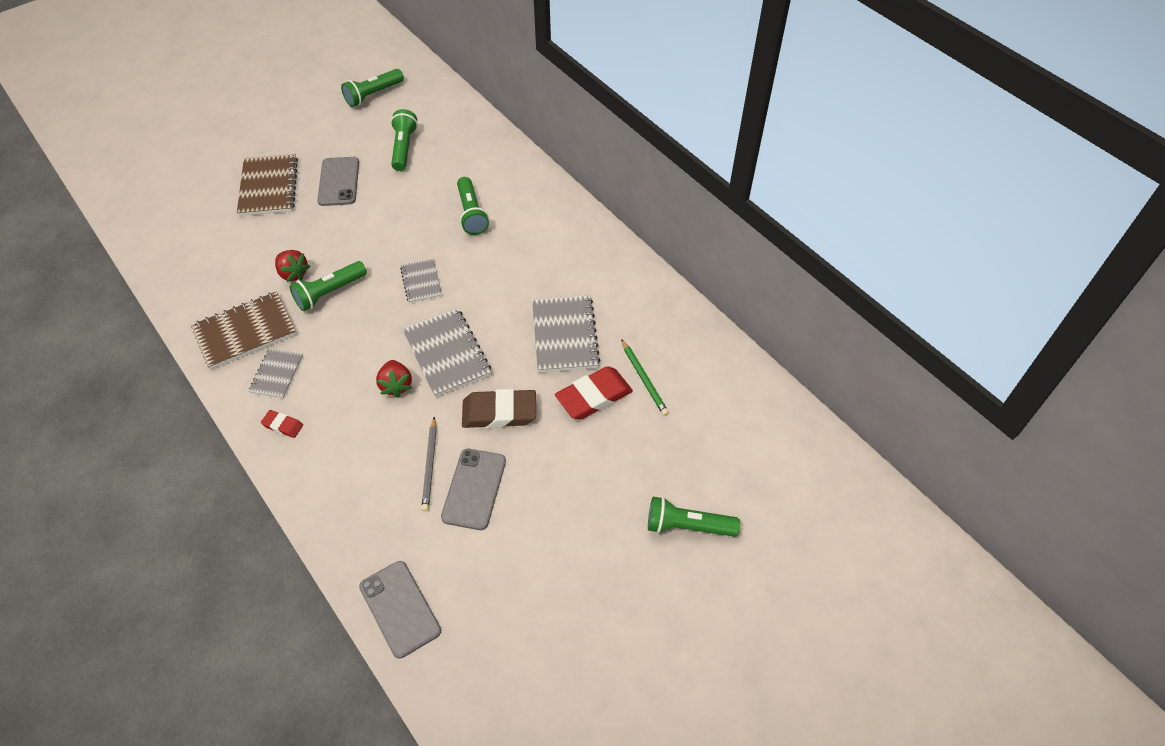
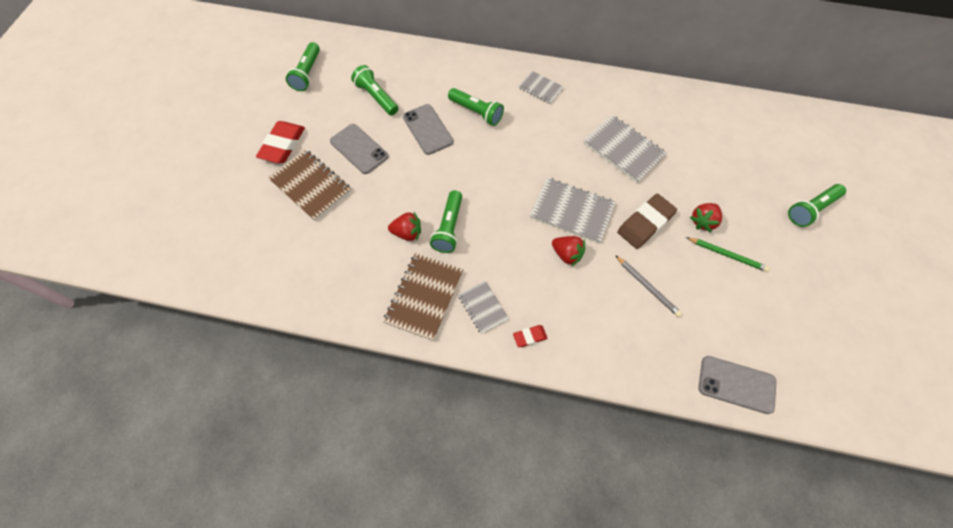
camera: 40 degrees left, 10 degrees up
grey notebook [400,258,442,303] -> grey notebook moved to [518,71,564,104]
grey phone [441,449,506,530] -> grey phone moved to [403,104,454,155]
red eraser [555,366,633,420] -> red eraser moved to [256,121,305,163]
green pencil [621,339,669,416] -> green pencil moved to [686,237,770,272]
none -> red strawberry [690,203,722,232]

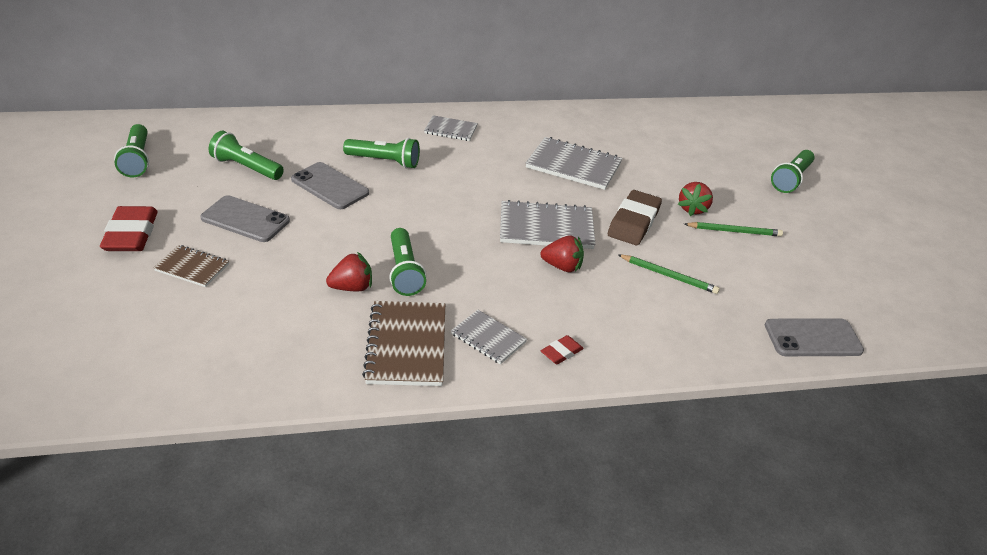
camera: 25 degrees left, 25 degrees down
brown notebook [268,149,352,221] -> brown notebook [153,245,229,287], size x0.59
grey pencil [615,255,682,317] -> green pencil [618,254,720,294]

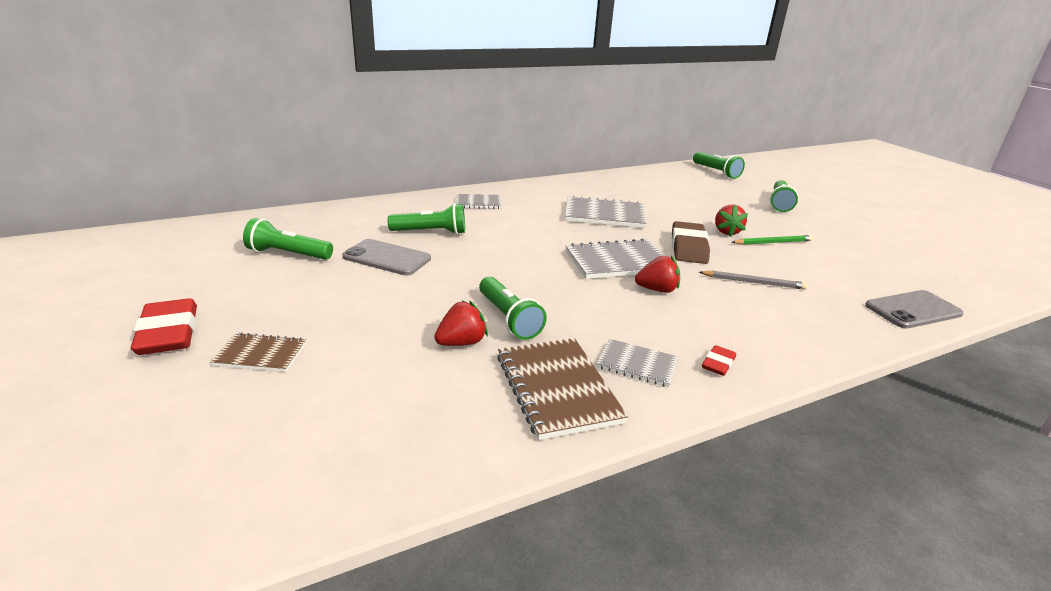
camera: 15 degrees left, 10 degrees down
green flashlight [114,124,149,178] -> green flashlight moved to [693,152,745,179]
grey phone [200,195,290,242] -> none
green pencil [618,254,720,294] -> grey pencil [699,271,808,290]

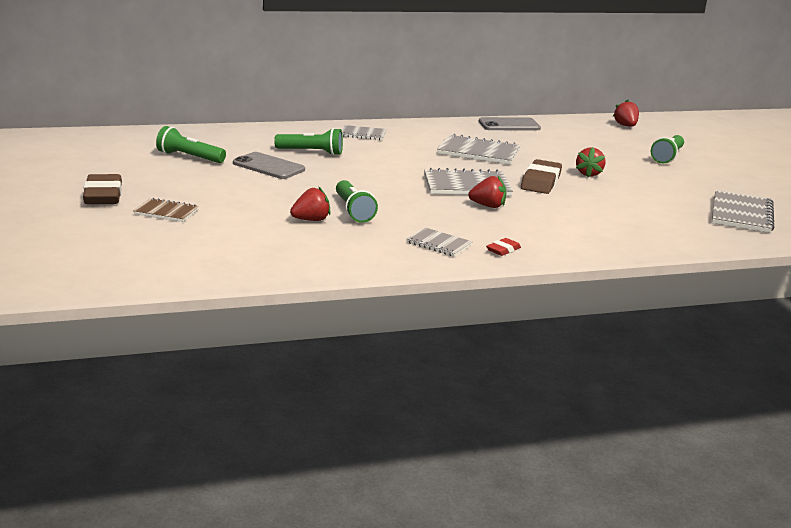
camera: 10 degrees right, 5 degrees down
red eraser [131,298,197,355] -> brown eraser [83,174,122,204]
brown notebook [497,338,628,440] -> none
green flashlight [693,152,745,179] -> red strawberry [613,100,639,127]
grey pencil [699,271,808,290] -> none
green pencil [732,235,813,245] -> none
grey phone [865,290,964,329] -> grey phone moved to [479,117,541,130]
none -> grey notebook [712,190,774,233]

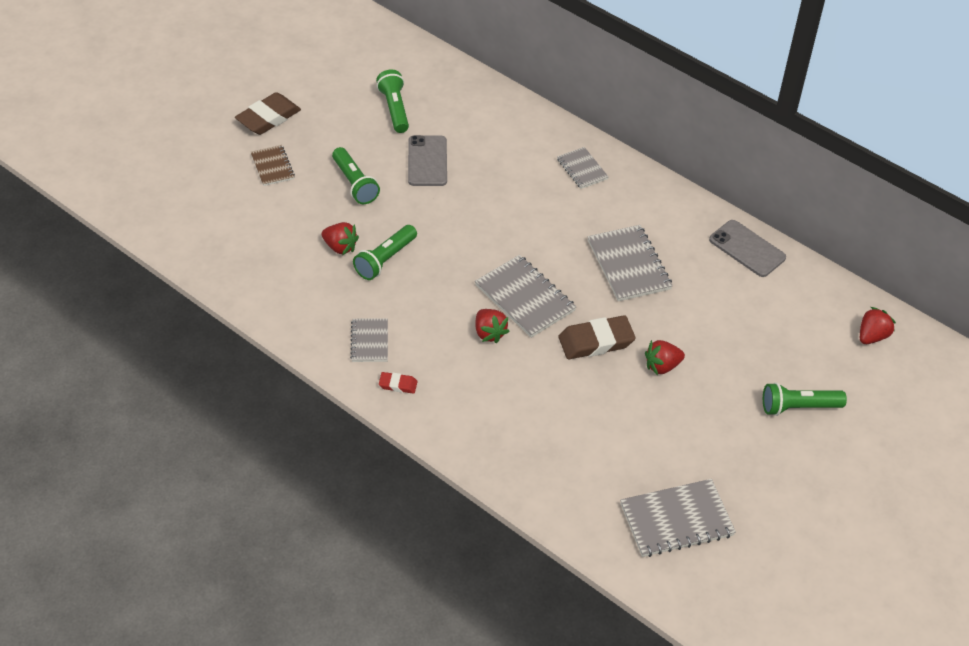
camera: 55 degrees right, 25 degrees up
green flashlight [274,128,343,156] -> green flashlight moved to [332,147,380,204]

